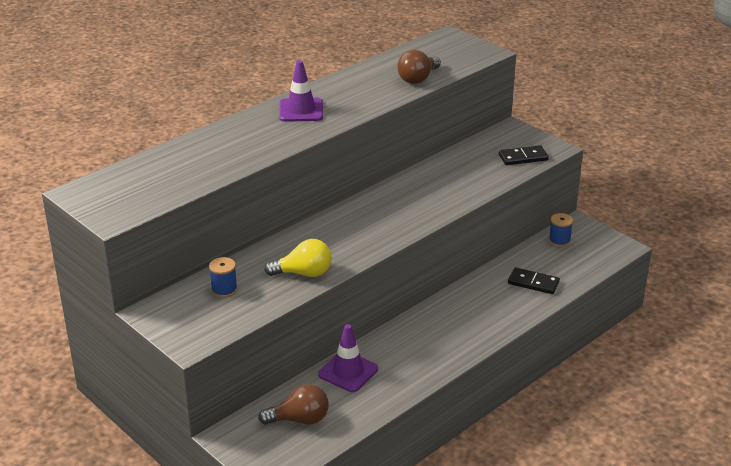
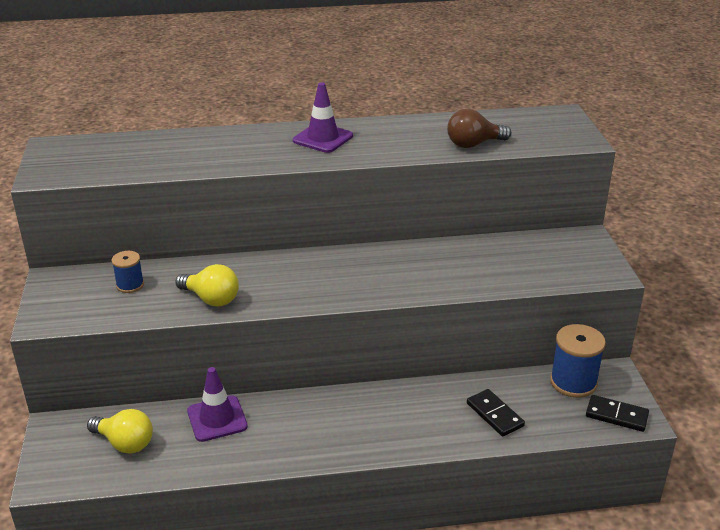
camera: 35 degrees right, 0 degrees up
brown light bulb [258,384,329,425] -> yellow light bulb [87,409,153,454]
black domino [499,145,549,165] -> black domino moved to [586,395,649,432]
blue spool [549,213,573,247] -> blue spool [550,324,606,398], size x1.74

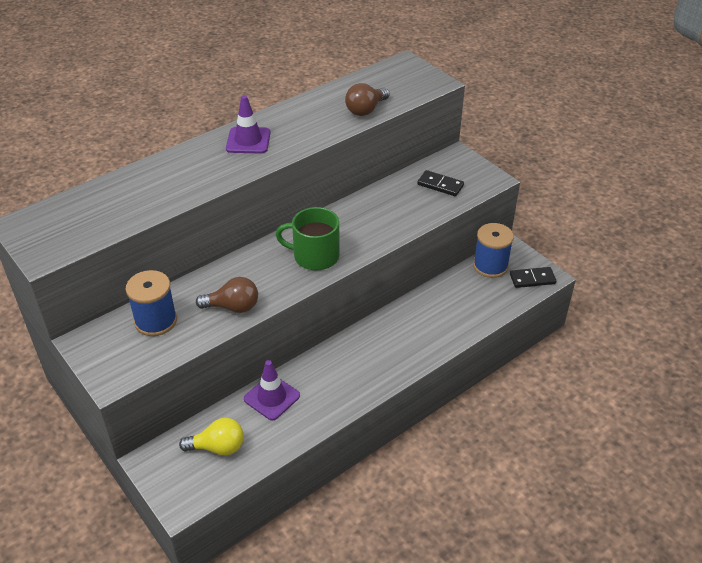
camera: 30 degrees left, 10 degrees up
blue spool [111,251,144,293] -> blue spool [126,270,177,336], size x1.74
yellow light bulb [175,264,239,306] -> brown light bulb [196,277,258,313]
black domino [467,389,525,436] -> black domino moved to [417,170,464,196]
none -> green mug [276,207,340,270]

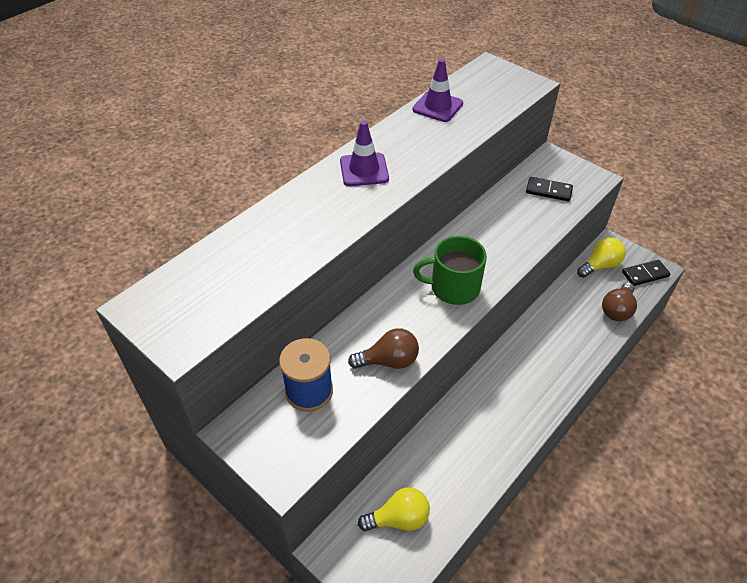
camera: 10 degrees left, 5 degrees up
purple traffic cone [244,360,300,420] -> purple traffic cone moved to [412,59,463,122]
brown light bulb [345,83,390,116] -> brown light bulb moved to [602,282,637,321]
blue spool [473,223,514,278] -> yellow light bulb [577,237,626,278]

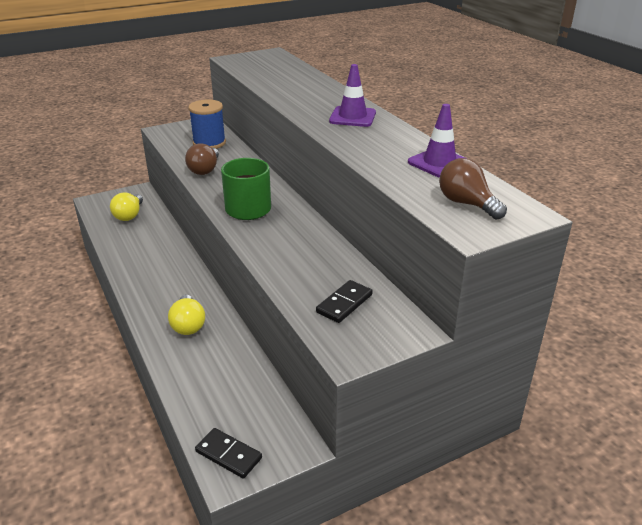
camera: 110 degrees right, 15 degrees down
yellow light bulb [577,237,626,278] -> yellow light bulb moved to [168,295,205,335]
brown light bulb [602,282,637,321] -> brown light bulb moved to [439,158,507,220]
black domino [622,260,670,286] -> black domino turned 60 degrees counterclockwise [195,428,262,478]

